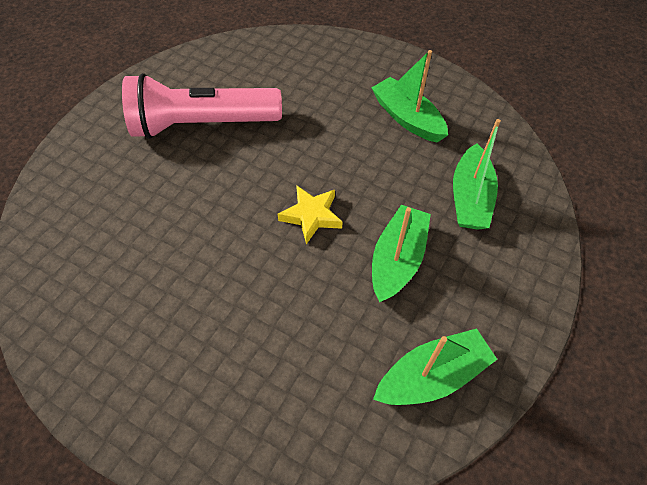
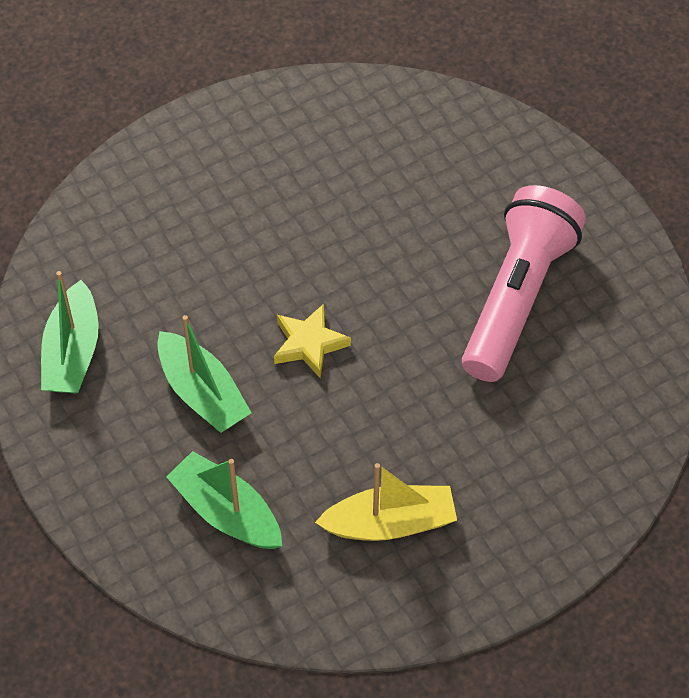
camera: 120 degrees right, 0 degrees up
green boat [372,50,448,143] -> yellow boat [315,463,457,541]

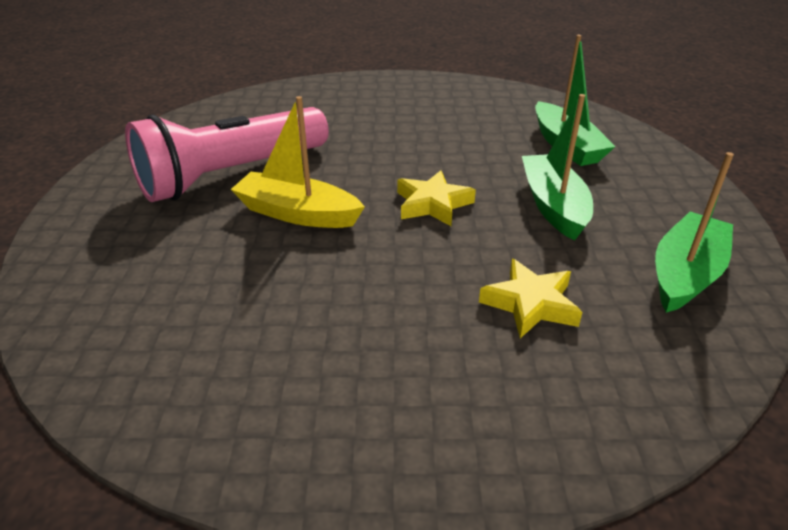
camera: 150 degrees left, 20 degrees down
yellow boat [315,463,457,541] -> yellow boat moved to [231,96,365,228]
none -> yellow star [479,259,582,338]

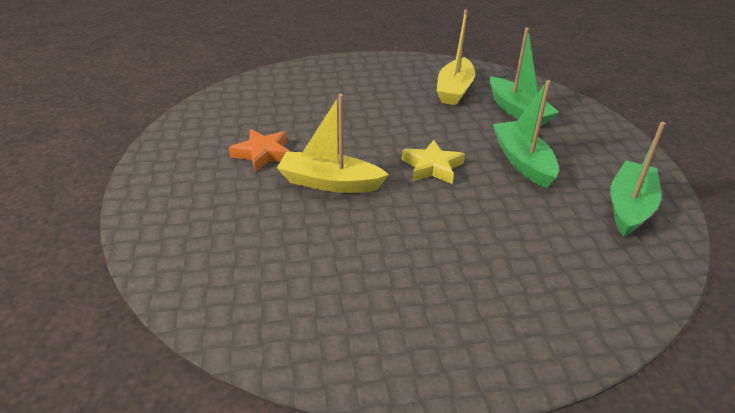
camera: 10 degrees left, 0 degrees up
pink flashlight [125,107,329,202] -> orange star [229,129,290,172]
yellow star [479,259,582,338] -> none
none -> yellow boat [437,9,475,105]

